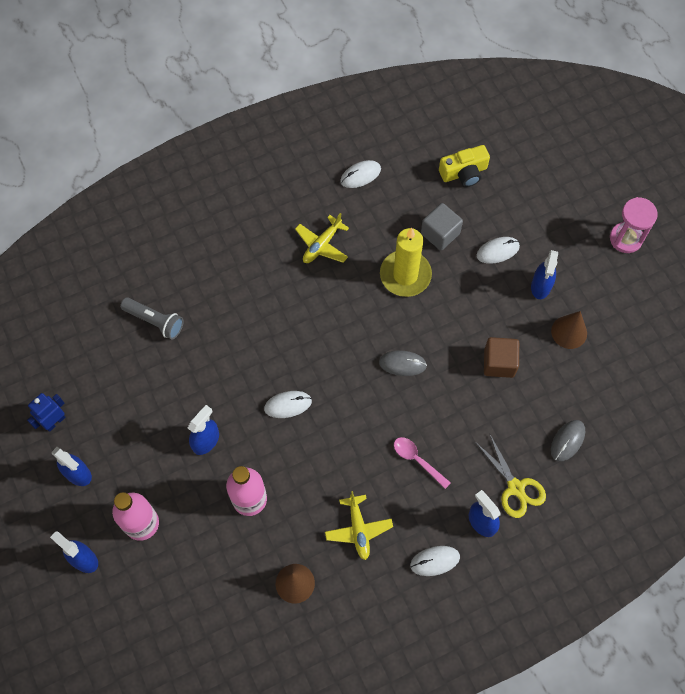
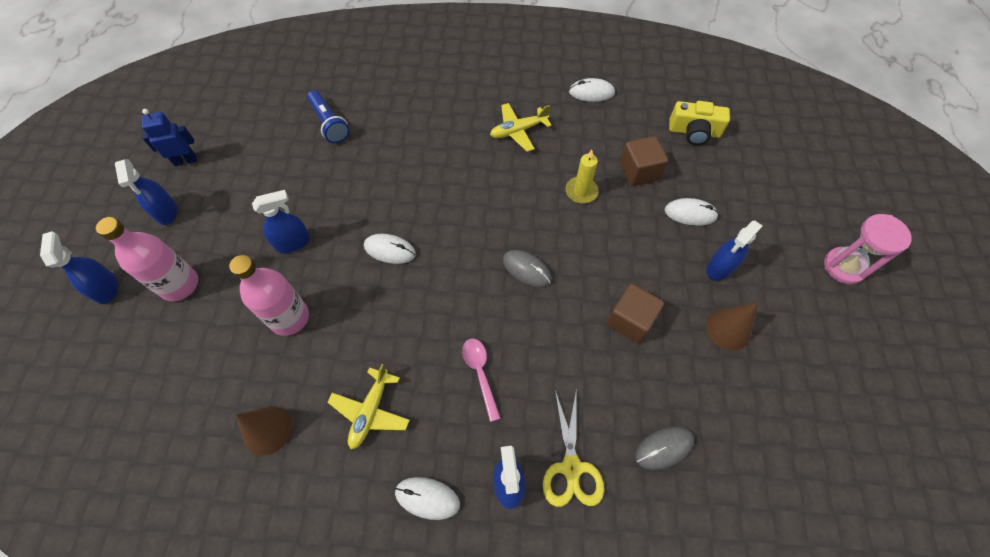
camera: 30 degrees right, 5 degrees down
grey flashlight [120,297,184,340] -> blue flashlight [307,90,349,143]
yellow candle [380,228,432,297] -> yellow candle [565,150,599,203], size x0.57
grey cube [421,203,463,251] -> brown cube [620,136,668,186]

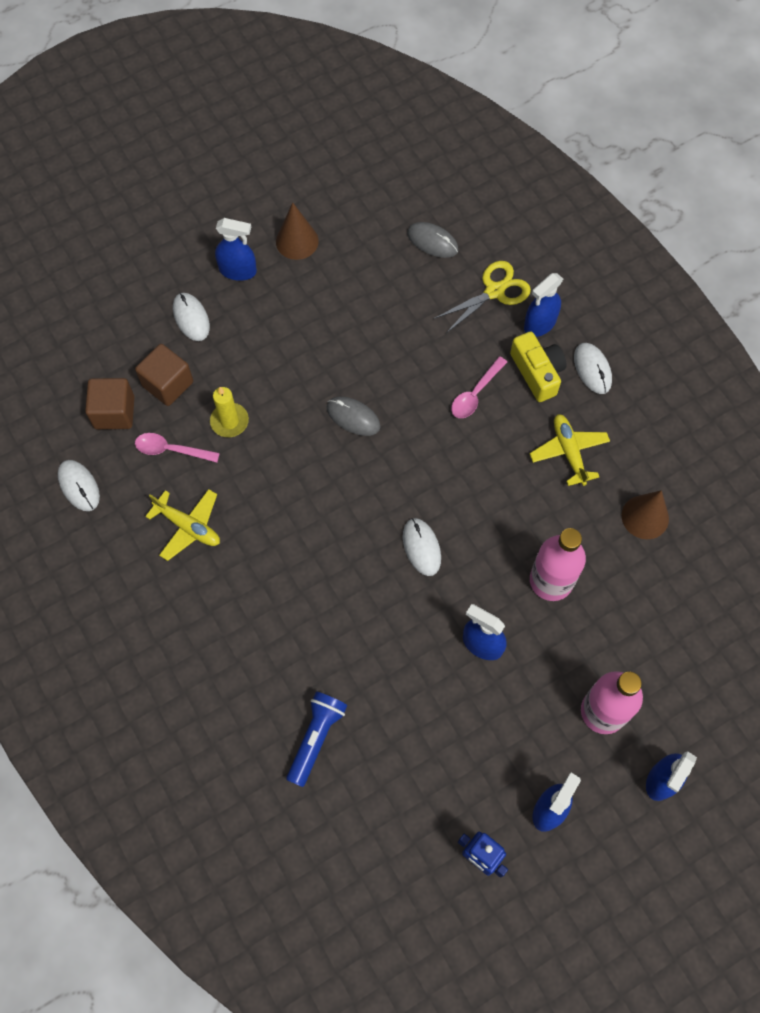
camera: 125 degrees left, 5 degrees up
yellow plane [327,364,410,449] -> yellow plane turned 90 degrees counterclockwise [530,414,610,486]
grey mouse [503,250,551,288] -> grey mouse turned 60 degrees counterclockwise [326,397,380,436]
brown cube [607,283,664,343] -> brown cube moved to [85,378,134,429]
yellow camera [669,101,730,145] -> yellow camera moved to [510,331,567,402]
pink hourglass [824,214,912,284] -> none
none -> pink spoon [135,433,220,462]

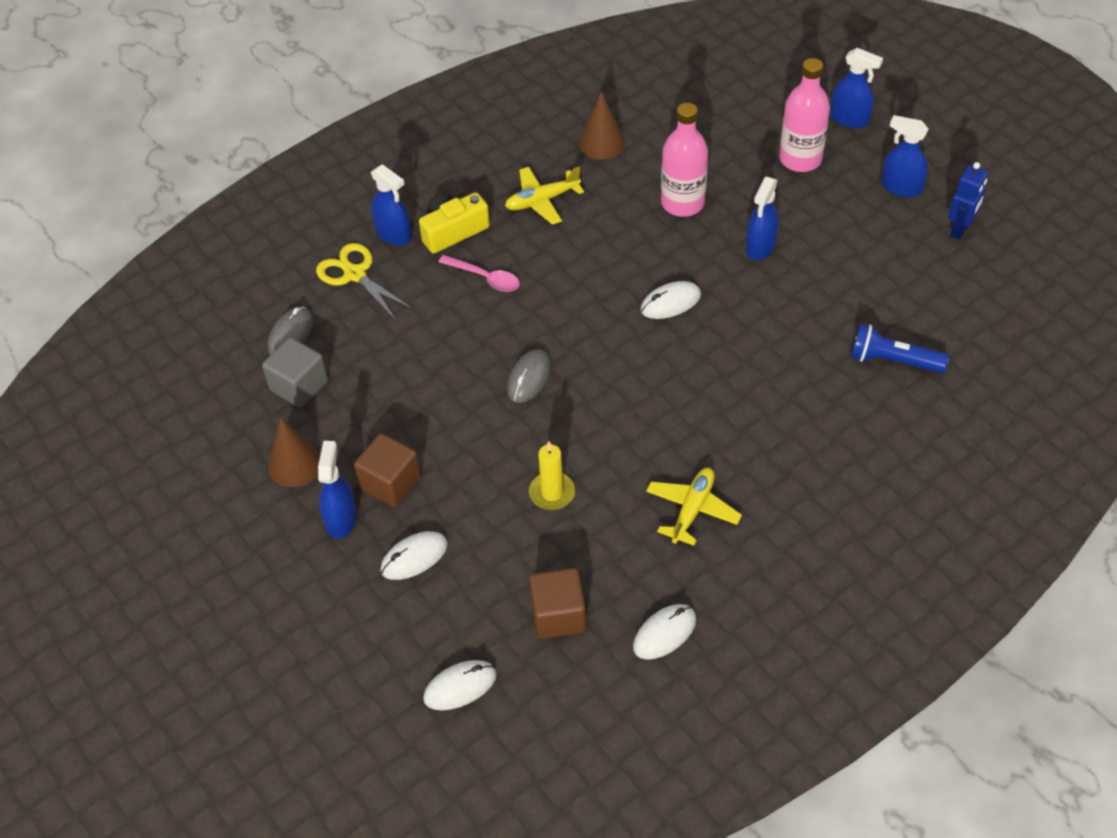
camera: 95 degrees left, 15 degrees down
brown cube [135,344,193,406] -> brown cube moved to [354,433,421,507]
pink spoon [135,433,220,462] -> none
white mouse [574,343,612,394] -> white mouse moved to [423,660,497,710]
none -> grey cube [262,337,328,408]

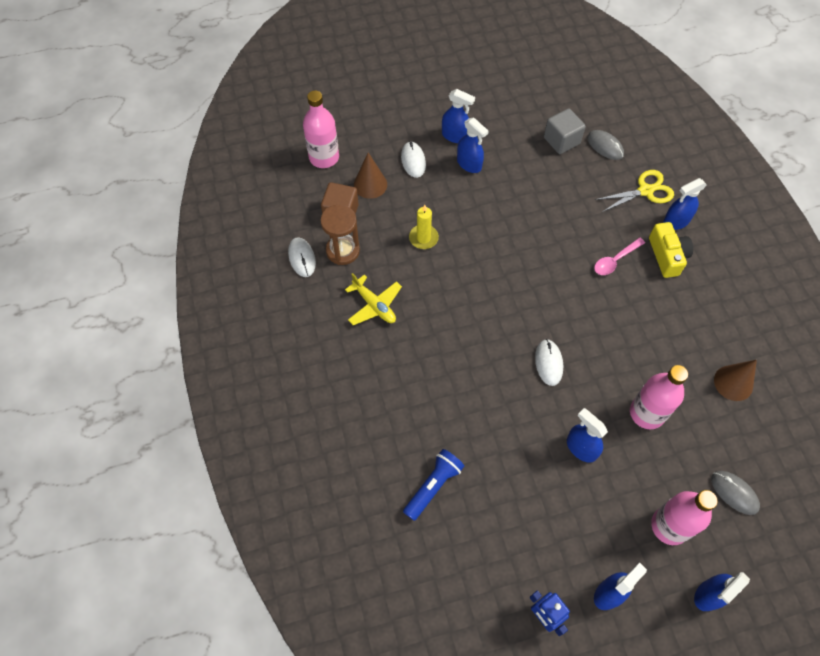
camera: 110 degrees right, 10 degrees up
brown cone [268,417,320,487] -> brown cone moved to [354,153,387,199]
brown cube [354,433,421,507] -> blue spray bottle [457,117,489,173]
white mouse [423,660,497,710] -> pink bottle [303,91,339,168]
yellow plane [505,166,584,225] -> none
grey mouse [507,349,551,403] -> grey mouse moved to [711,471,760,515]
none -> brown hourglass [320,205,360,265]

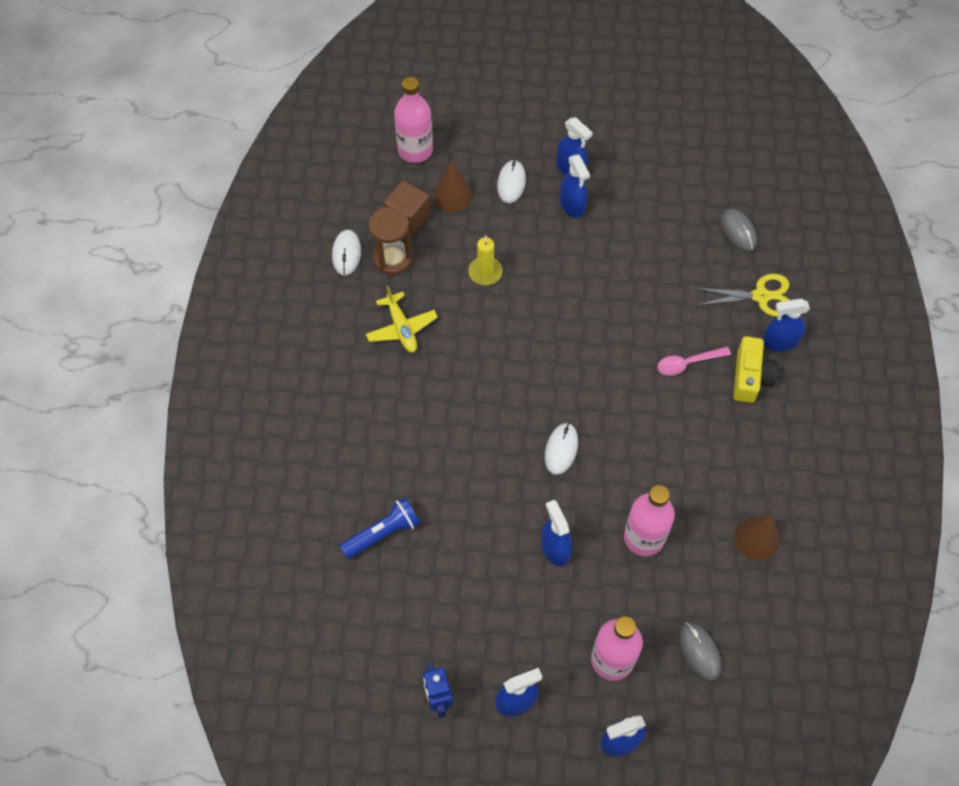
camera: 20 degrees right, 0 degrees up
grey cube [544,108,586,154] -> none

